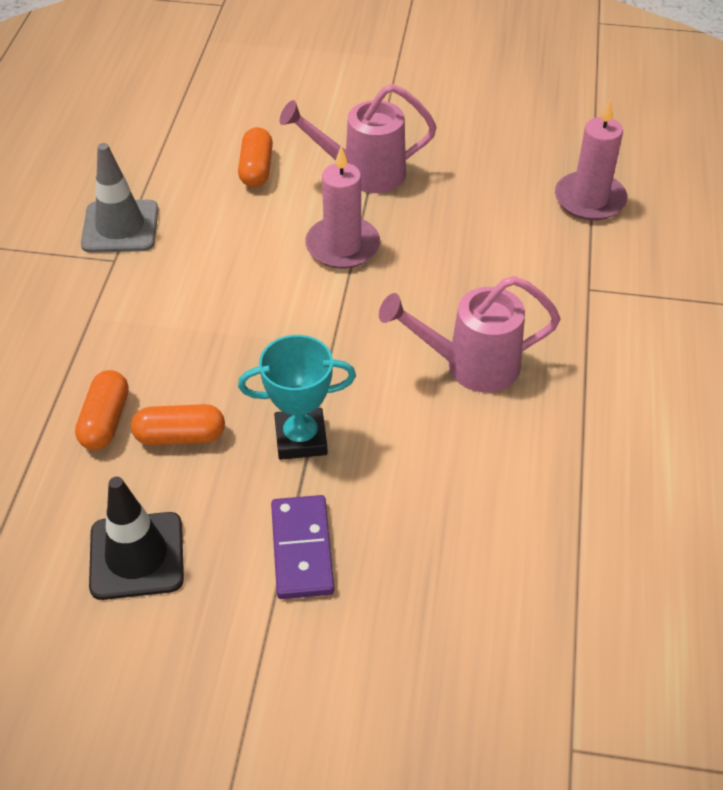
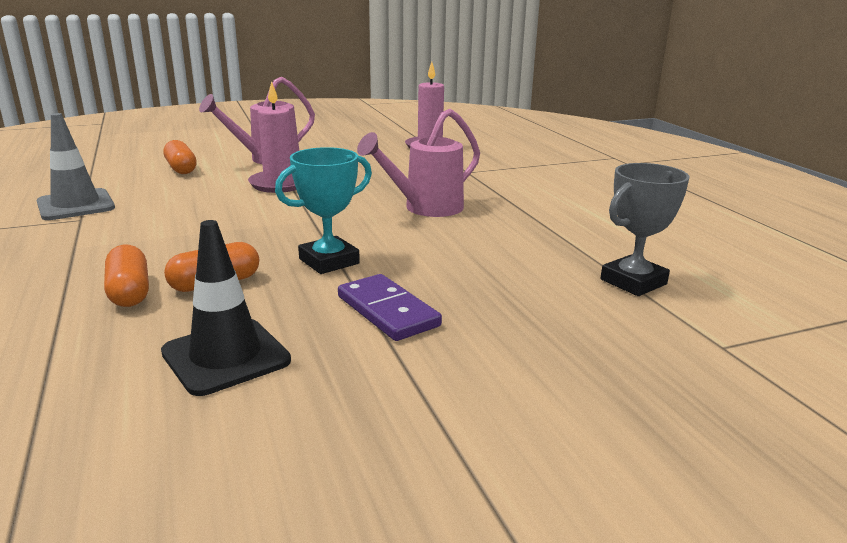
camera: 30 degrees left, 25 degrees down
none -> grey trophy [601,163,689,296]

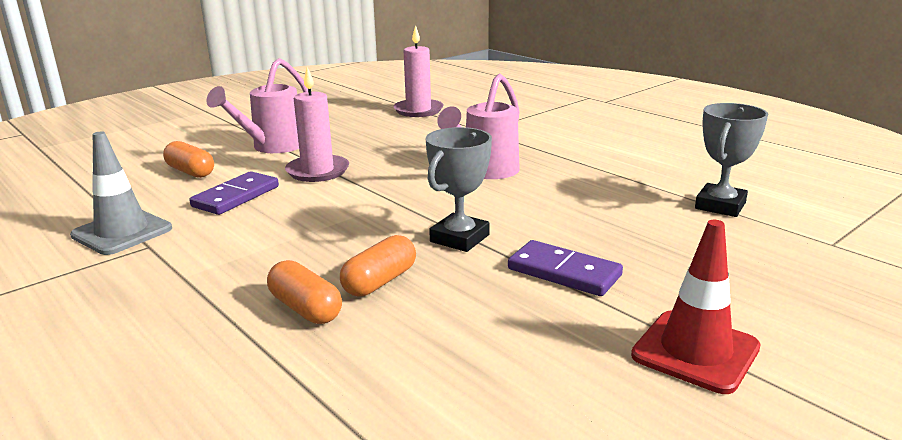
camera: 20 degrees left, 0 degrees up
black traffic cone [161,220,291,396] -> none
turquoise trophy [275,147,372,274] -> grey trophy [426,127,492,252]
none -> purple domino [189,171,279,215]
none -> red traffic cone [631,220,760,394]

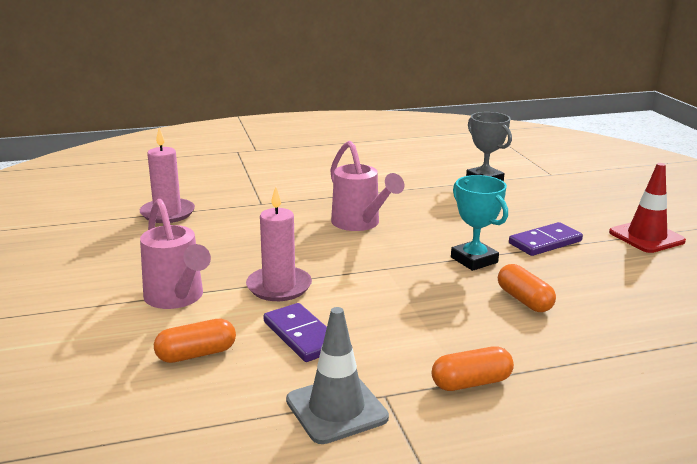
camera: 65 degrees left, 0 degrees up
orange capsule [267,260,342,324] -> orange capsule moved to [432,346,514,391]
grey trophy [426,127,492,252] -> turquoise trophy [451,175,508,271]

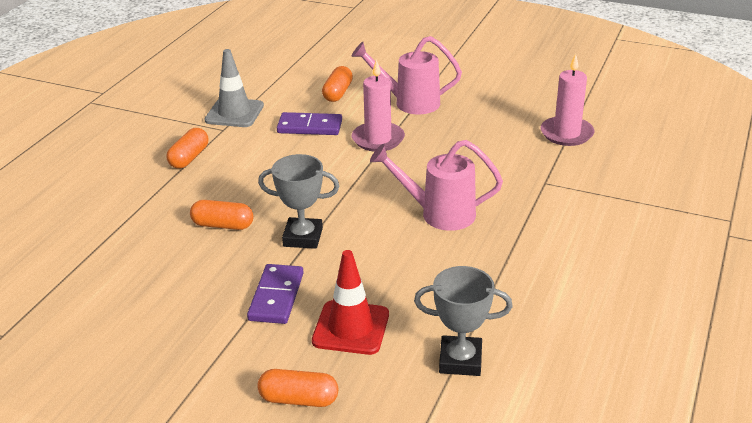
camera: 130 degrees right, 10 degrees up
turquoise trophy [451,175,508,271] -> grey trophy [258,154,339,249]
red traffic cone [609,163,686,253] -> red traffic cone moved to [312,250,389,355]
none -> orange capsule [257,369,338,407]

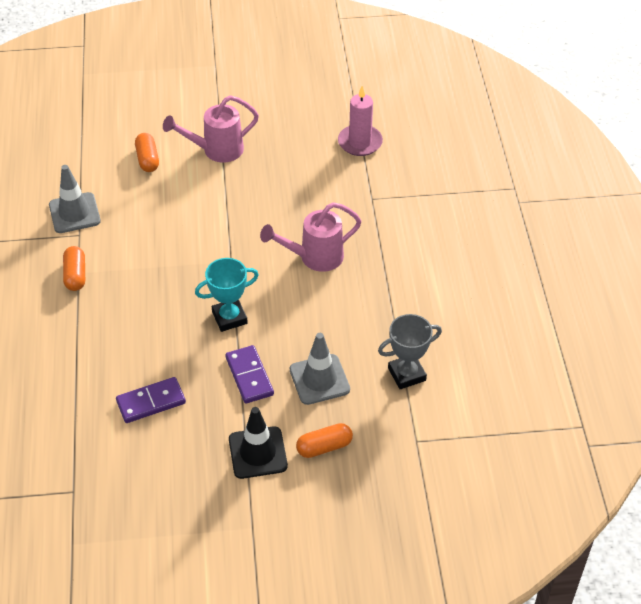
camera: 30 degrees left, 15 degrees up
orange capsule [190,200,254,230] -> none
grey trophy [258,154,339,249] -> turquoise trophy [195,258,259,332]
purple domino [277,112,342,135] -> purple domino moved to [116,377,186,423]
red traffic cone [312,250,389,355] -> grey traffic cone [290,333,350,405]
pink candle [352,59,405,152] -> none
none -> black traffic cone [229,407,288,479]

